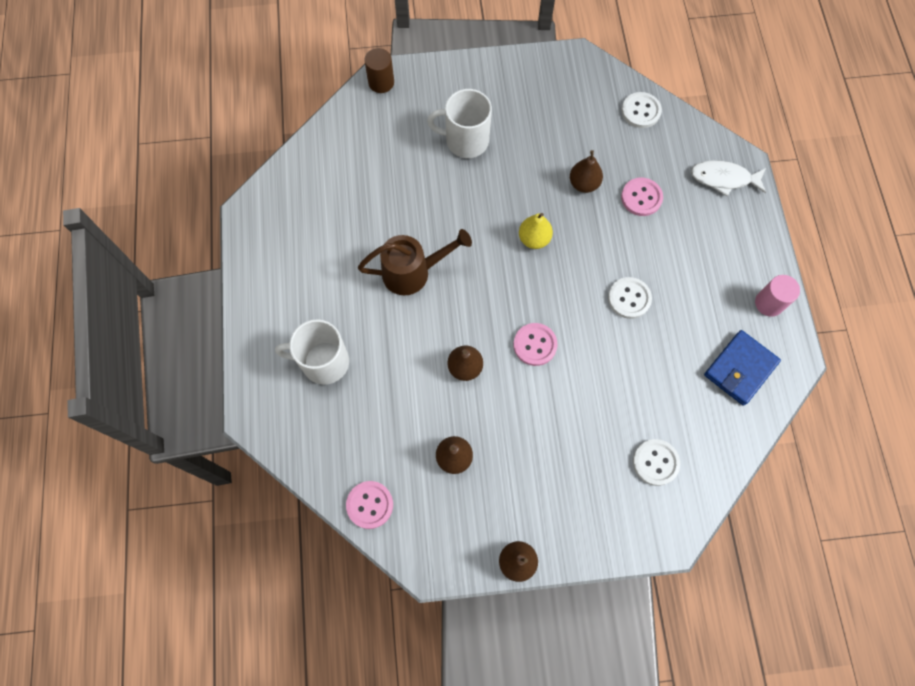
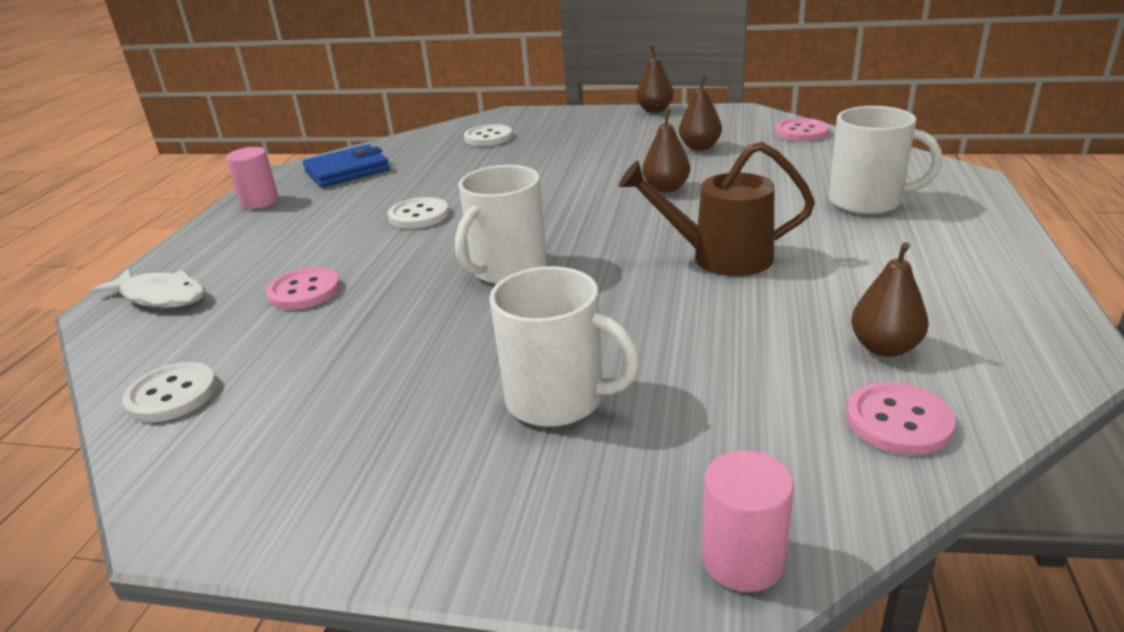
camera: 160 degrees left, 40 degrees down
brown cylinder [364,48,394,93] -> pink cylinder [702,451,794,592]
pink button [513,323,558,366] -> pink button moved to [846,382,956,455]
yellow pear [519,213,553,249] -> white mug [455,165,547,284]
brown pear [570,150,603,193] -> brown pear moved to [851,242,928,357]

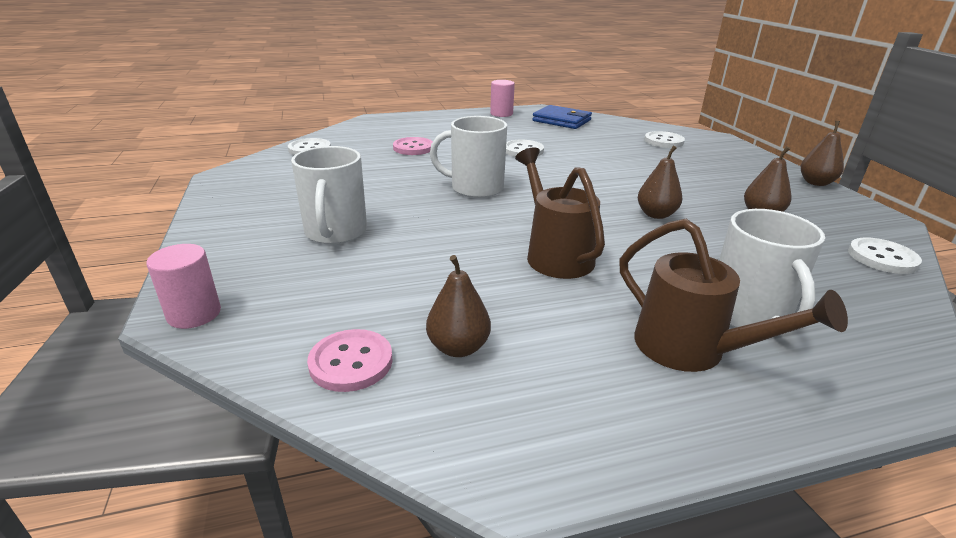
camera: 60 degrees right, 0 degrees up
white fish [90,268,205,308] -> none
pink button [775,118,829,141] -> white button [848,237,922,274]
none -> brown watering can [619,219,848,372]

